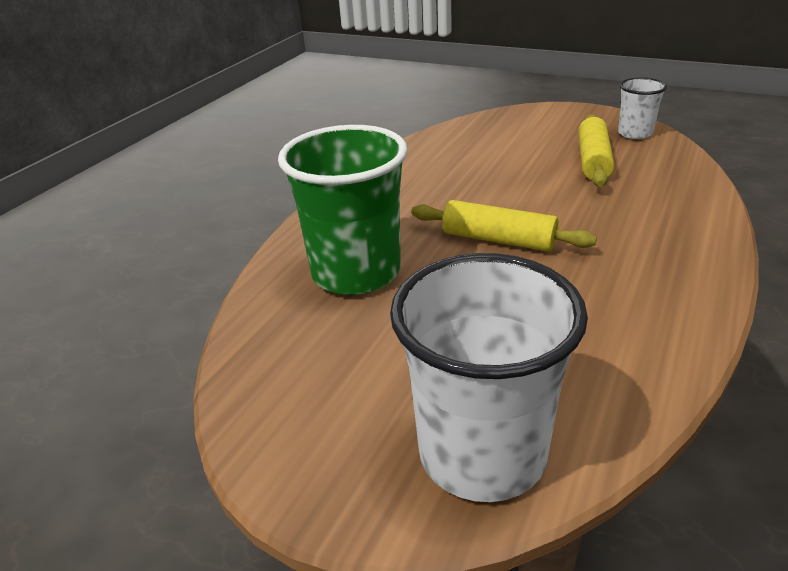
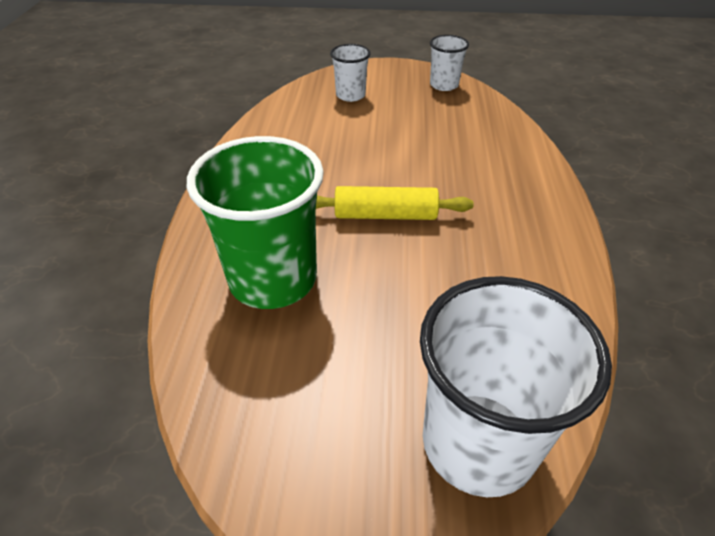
camera: 25 degrees left, 10 degrees up
yellow rolling pin [578,114,614,187] -> none
none -> white cup [330,44,370,102]

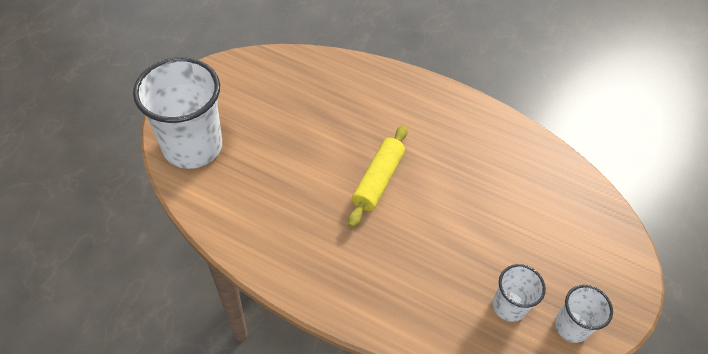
camera: 110 degrees right, 10 degrees up
green cup [187,136,324,309] -> none
white cup [330,44,370,102] -> white cup moved to [493,264,546,322]

